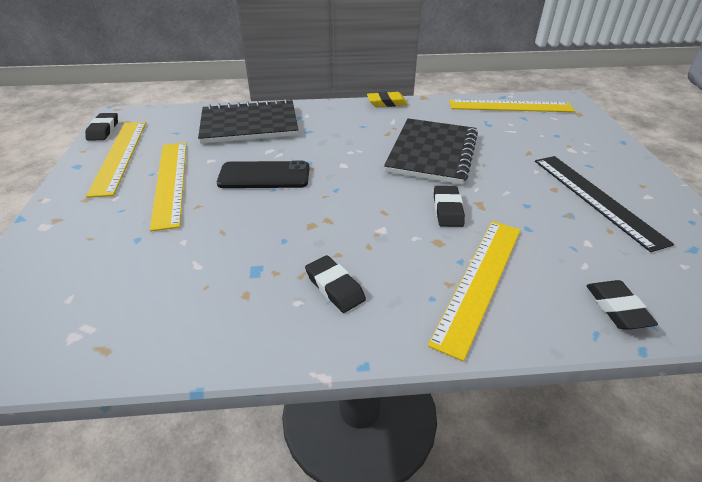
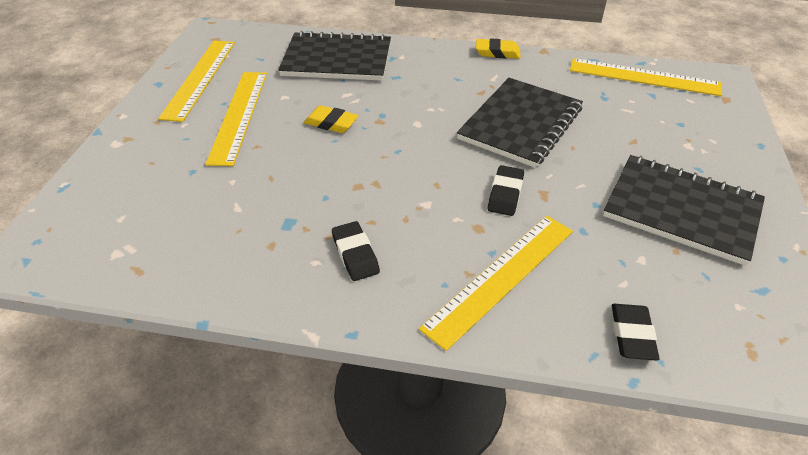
camera: 15 degrees right, 5 degrees up
black eraser [85,113,118,141] -> none
black phone [217,161,309,188] -> yellow eraser [304,105,359,133]
black ruler [535,156,674,252] -> black notebook [603,155,765,266]

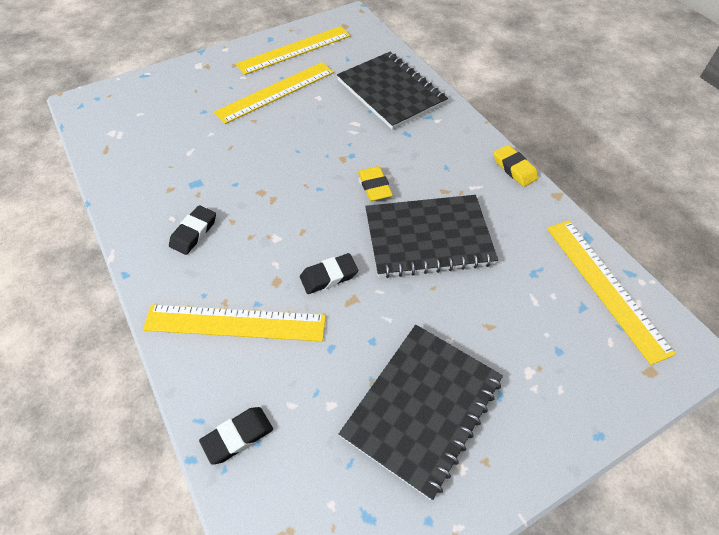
camera: 50 degrees right, 10 degrees up
yellow eraser [304,105,359,133] -> yellow eraser moved to [358,166,393,201]
black notebook [603,155,765,266] -> black notebook turned 45 degrees clockwise [339,325,503,500]

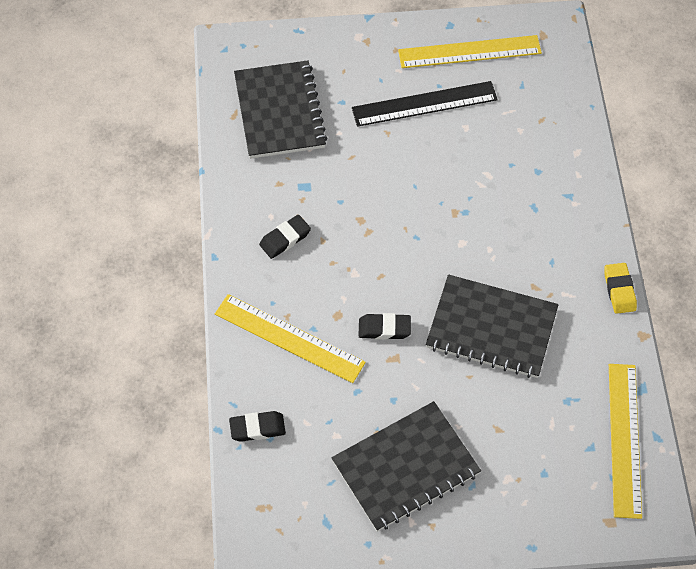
camera: 25 degrees right, 5 degrees up
yellow ruler [214,62,334,124] -> black ruler [352,81,498,127]
black notebook [337,52,448,130] -> black notebook moved to [234,60,327,159]
yellow eraser [358,166,393,201] -> none

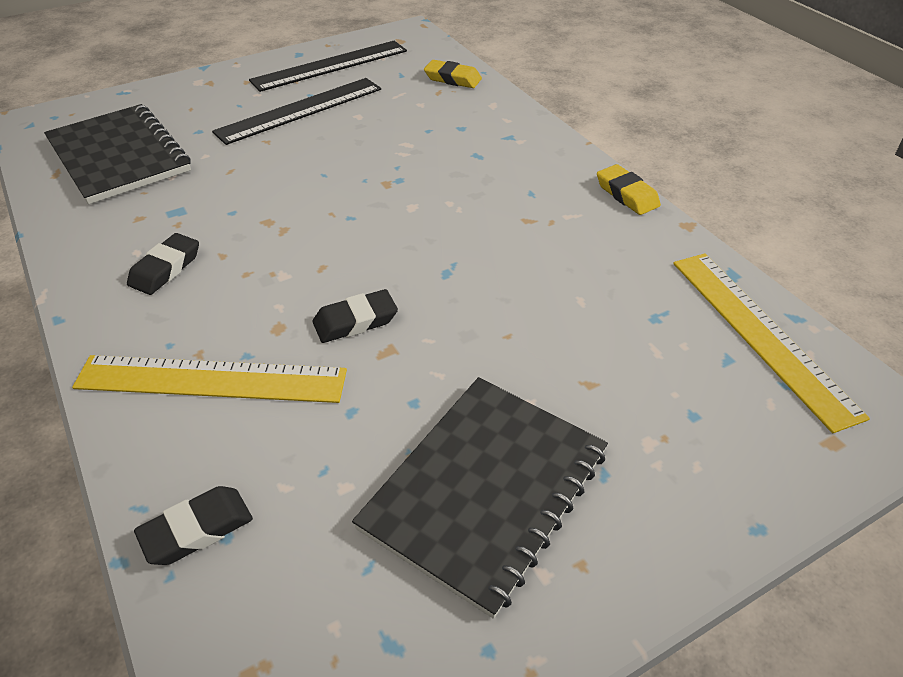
camera: 25 degrees left, 15 degrees down
yellow ruler [398,35,542,68] -> black ruler [249,41,407,92]
black notebook [426,274,559,378] -> none
none -> yellow eraser [424,60,482,88]

